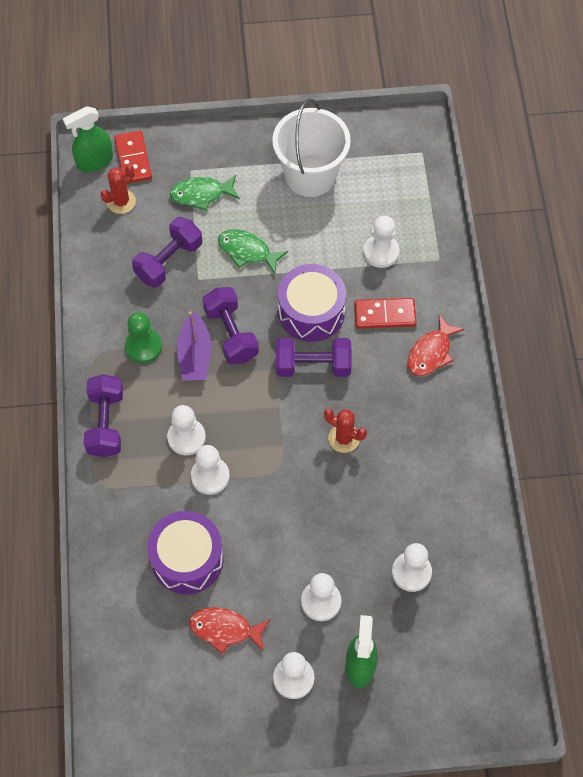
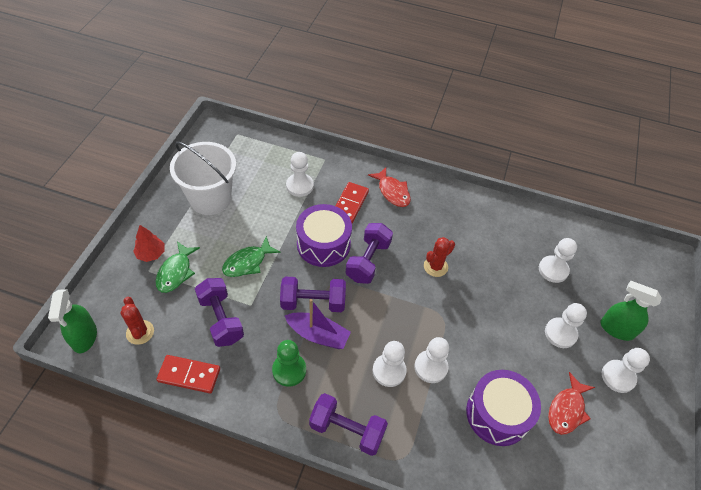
camera: 70 degrees left, 10 degrees down
red domino [114,130,152,184] -> red domino moved to [156,355,220,393]
none -> red tree [133,225,164,262]

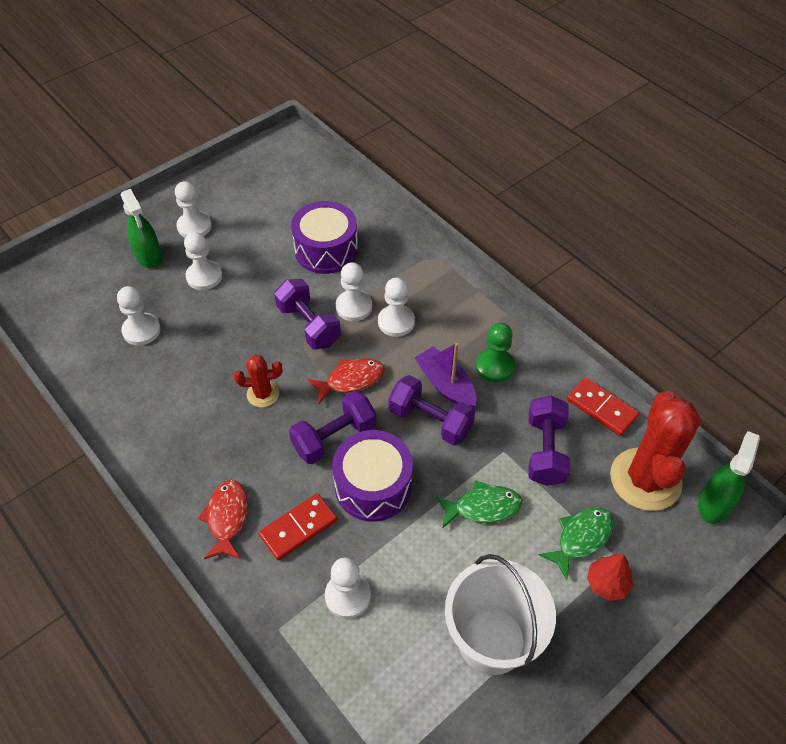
camera: 145 degrees left, 0 degrees up
red cactus [120,297,154,345] -> red cactus [610,391,701,511], size x2.04
purple dumbbell [309,393,388,456] -> purple dumbbell moved to [274,279,341,349]
red fish [548,372,595,435] -> red fish moved to [307,358,384,404]

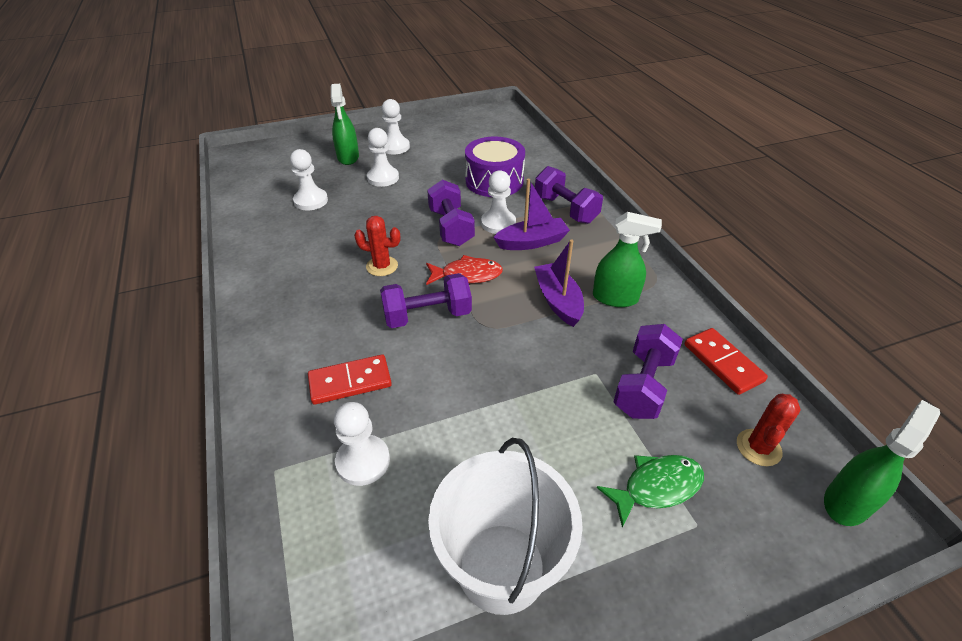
camera: 20 degrees right, 10 degrees down
red fish [198,480,248,559] -> none
purple drum [332,430,413,521] -> none
white pawn [378,278,415,337] -> purple boat [493,179,570,250]
purple dumbbell [389,375,475,446] -> purple dumbbell moved to [535,166,603,224]
green fish [436,481,522,529] -> none
green pawn [476,323,515,382] -> green spray bottle [593,212,662,307]
red tree [587,554,634,601] -> none
red cactus [610,391,701,511] -> red cactus [737,394,801,466], size x0.49

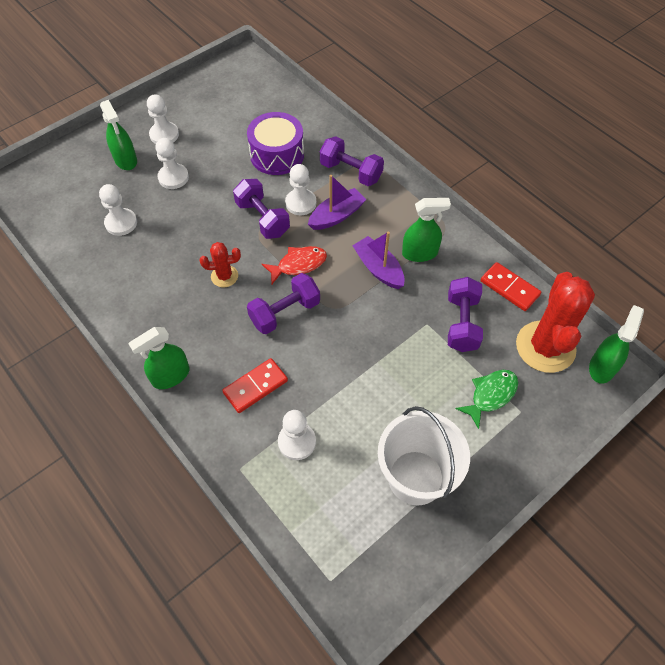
camera: 20 degrees left, 15 degrees up
red cactus [737,394,801,466] -> red cactus [516,272,595,373], size x2.04
none -> green spray bottle [128,327,189,389]

